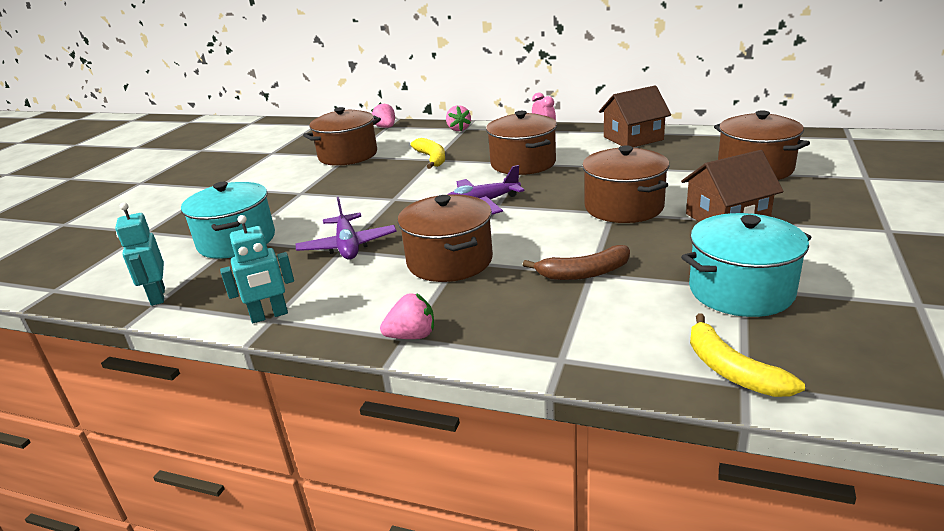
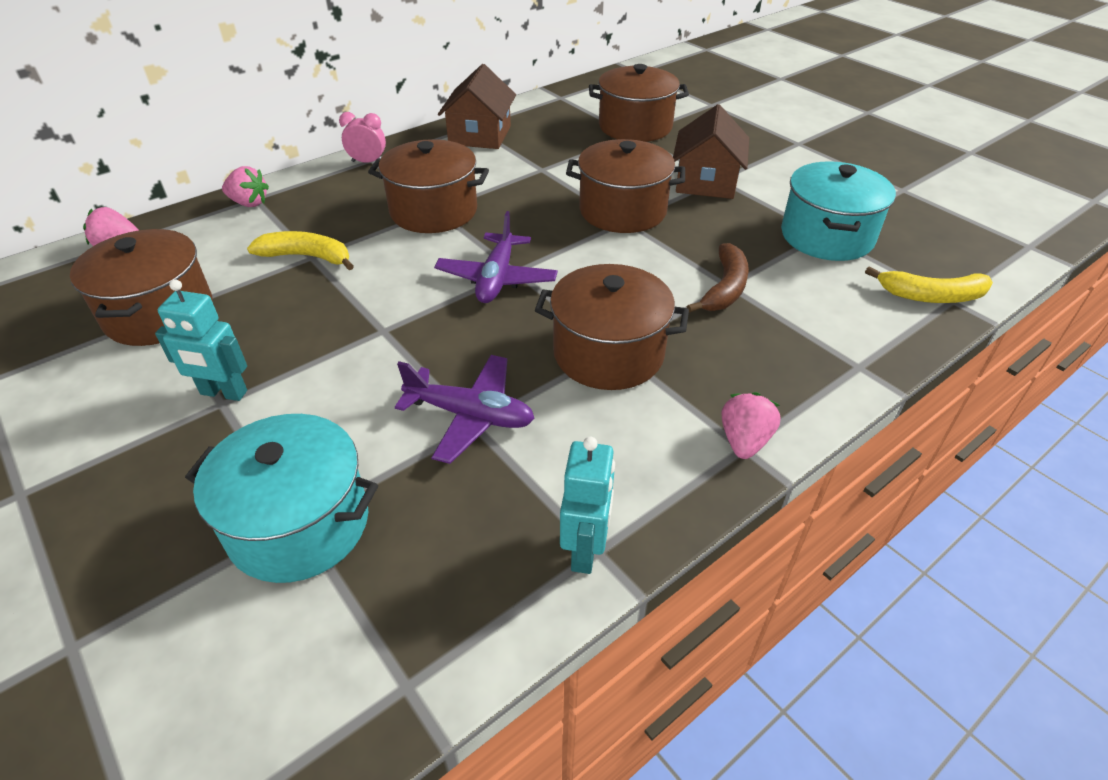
camera: 60 degrees left, 15 degrees up
turquoise robot [115,202,165,306] -> turquoise robot moved to [155,279,247,401]

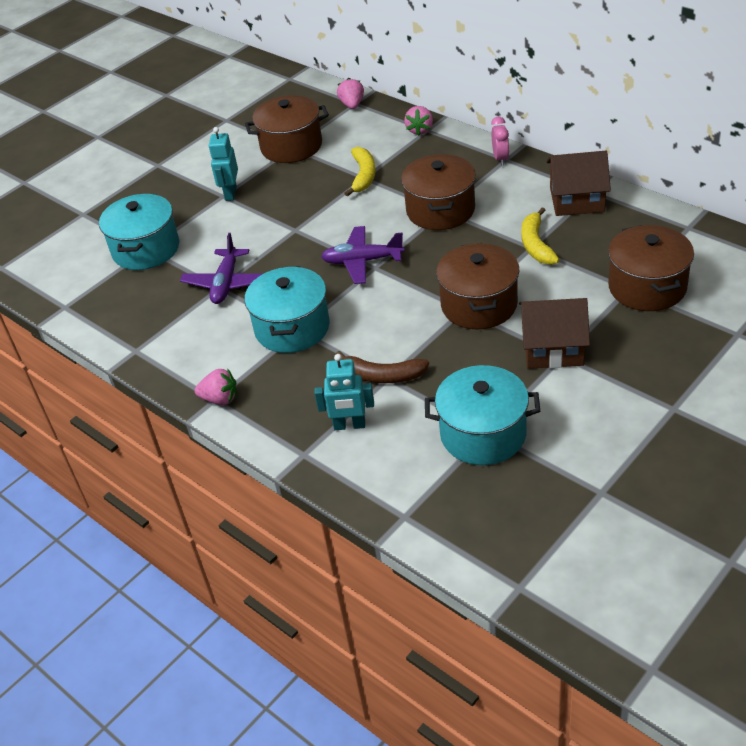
camera: 85 degrees right, 0 degrees up
brown pot [535,264,689,390] -> turquoise pot [245,266,330,353]
turquoise robot [560,437,615,574] -> turquoise robot moved to [314,354,374,430]
yellow banana [865,266,993,303] -> yellow banana moved to [521,207,559,265]

